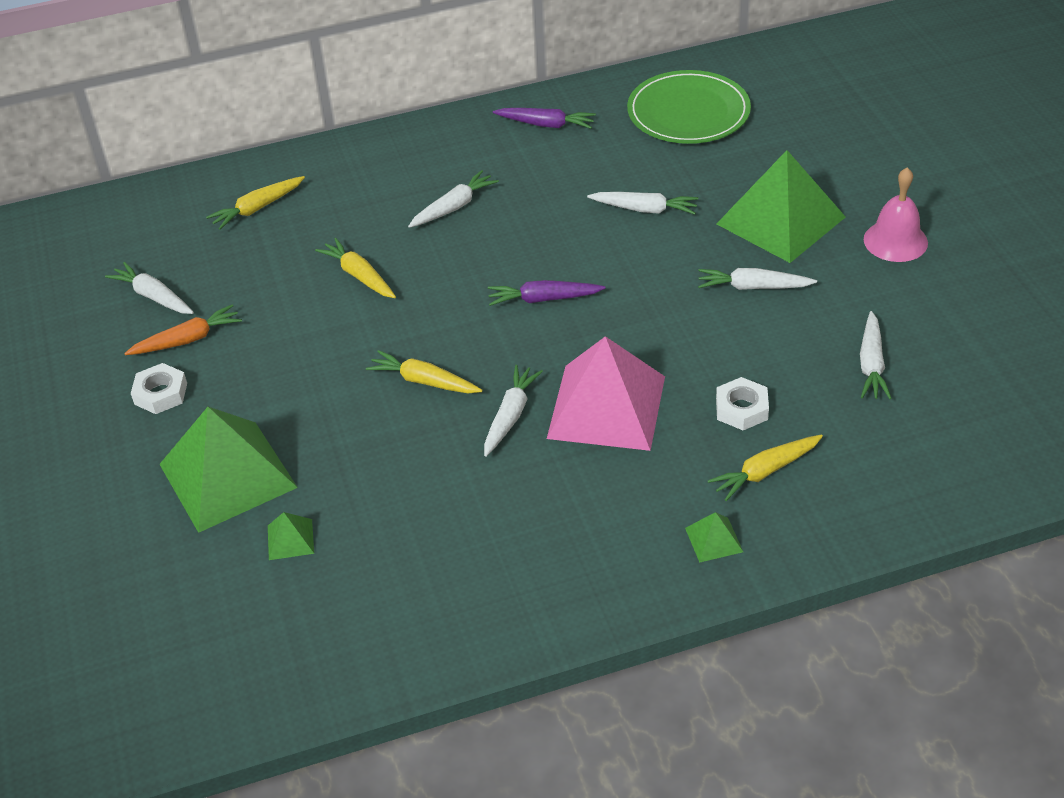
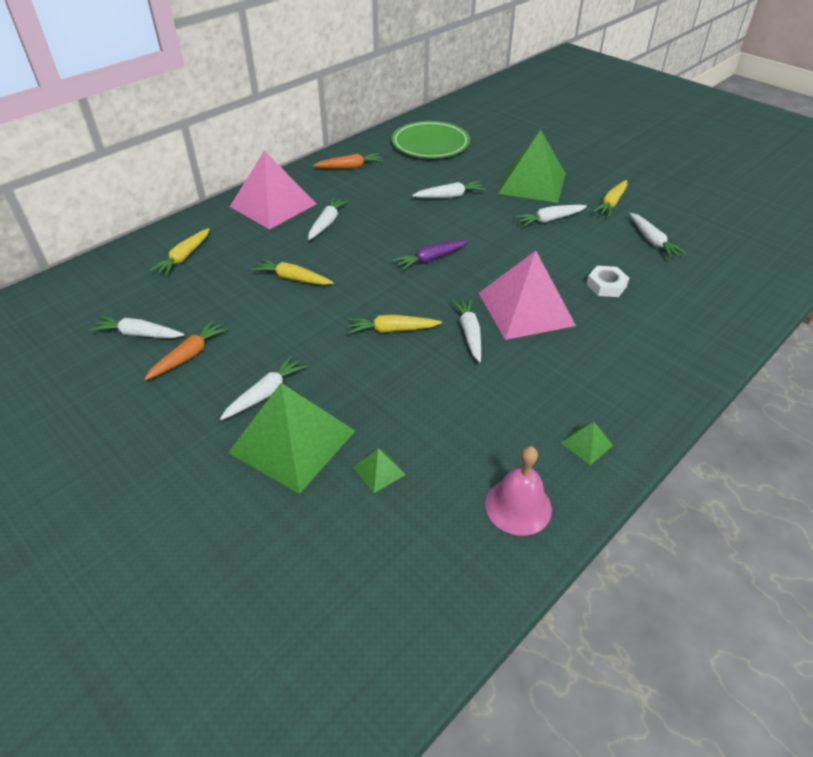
camera: 30 degrees left, 0 degrees up
white nut [131,363,187,414] -> none
purple carrot [493,108,596,129] -> orange carrot [313,153,383,168]
green pyramid [685,512,743,563] -> green pyramid moved to [561,422,613,465]
yellow carrot [708,435,823,501] -> yellow carrot moved to [593,180,627,217]
pink bell [864,167,928,262] -> pink bell moved to [485,446,552,536]
none -> white carrot [220,356,307,420]
none -> pink pyramid [230,150,316,230]

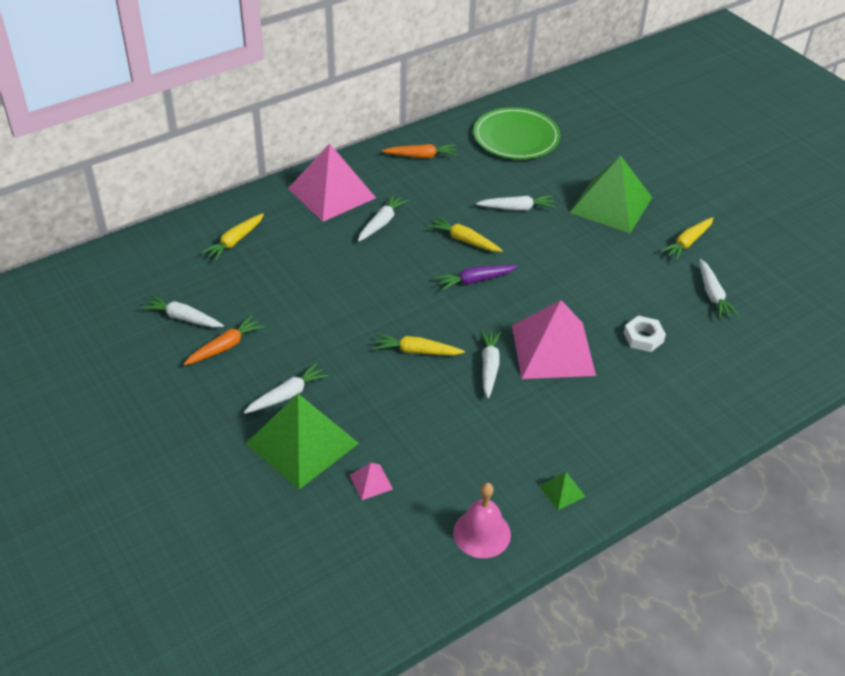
camera: 10 degrees right, 0 degrees up
yellow carrot [251,258,334,285] -> yellow carrot moved to [428,216,503,252]
green pyramid [353,448,406,493] -> pink pyramid [349,463,393,500]
white carrot [515,205,587,227] -> none

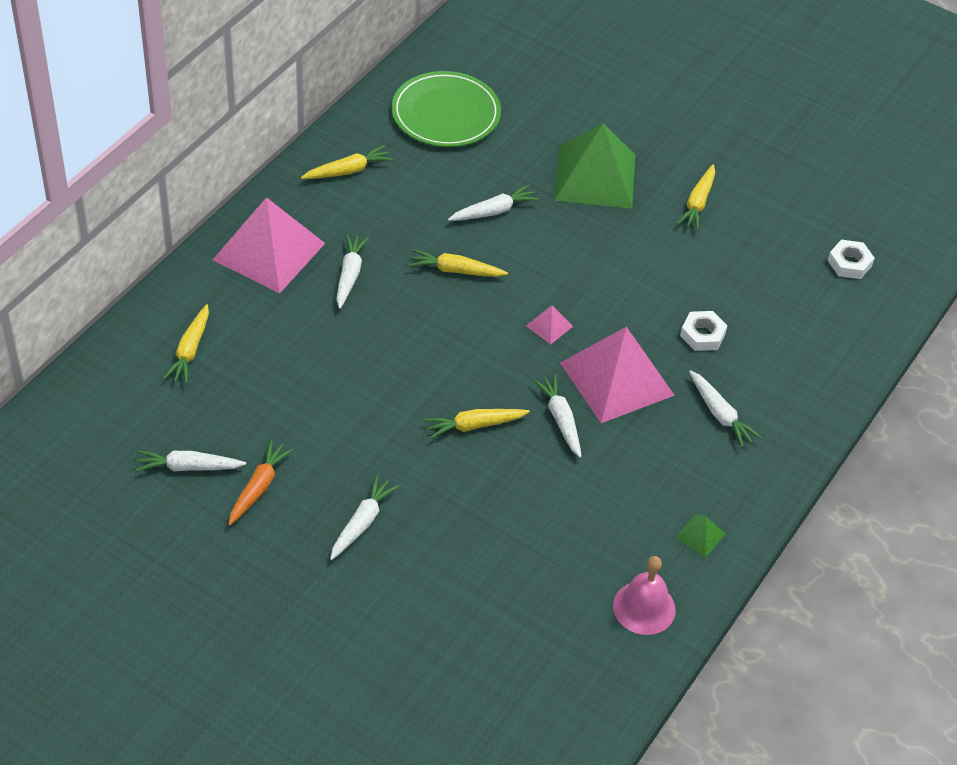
camera: 25 degrees left, 5 degrees up
green pyramid [246,394,359,489] -> none
pink pyramid [349,463,393,500] -> pink pyramid moved to [526,305,573,344]
orange carrot [382,144,457,158] -> yellow carrot [301,145,393,179]
purple carrot [436,265,518,291] -> none
white carrot [699,259,739,318] -> white carrot moved to [689,370,761,448]
none -> white nut [828,240,875,279]

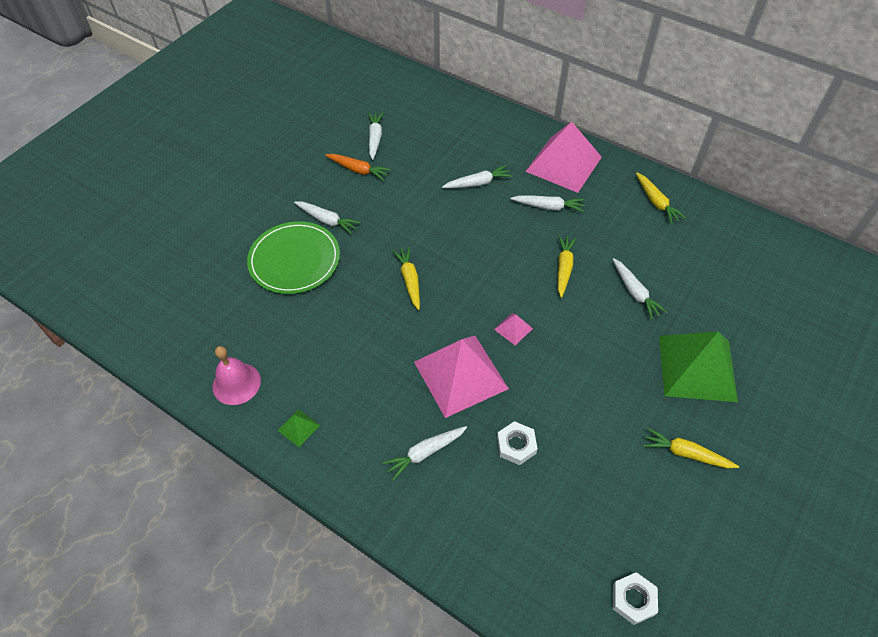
camera: 95 degrees right, 5 degrees up
yellow carrot [163,304,209,384] -> none
green plate [392,71,501,147] -> green plate moved to [247,221,340,294]
white carrot [533,374,582,458] -> white carrot moved to [442,165,513,188]

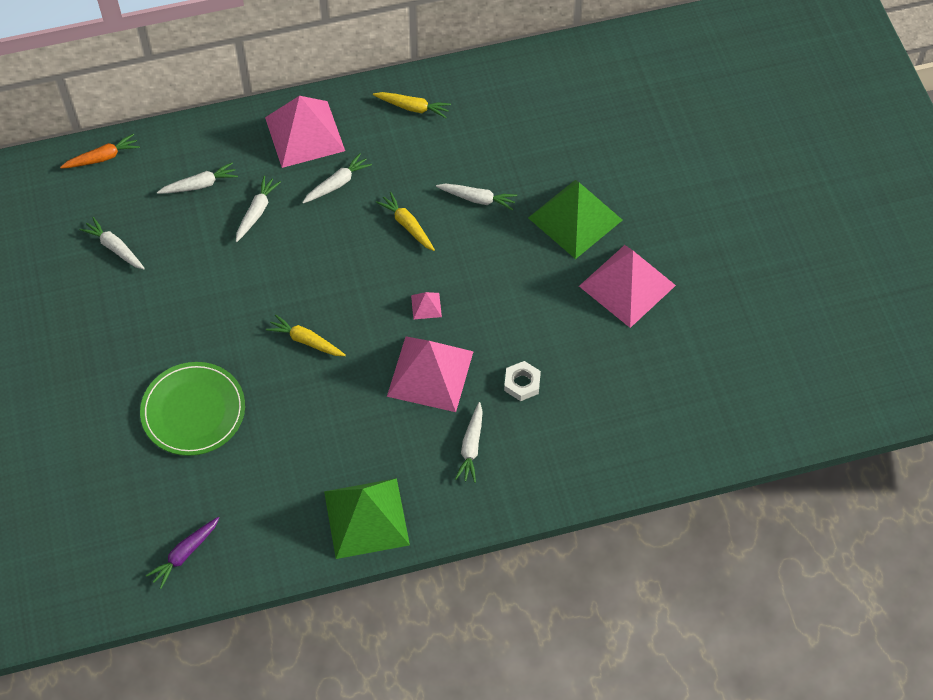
camera: 50 degrees left, 5 degrees up
pink bell [213,346,261,405] -> none
green pyramid [277,409,320,447] -> green pyramid [324,478,410,559], size x2.45
white carrot [294,201,361,234] -> white carrot moved to [157,162,238,194]
orange carrot [325,154,391,181] -> orange carrot moved to [60,133,140,169]
white nut [613,572,658,625] -> none
yellow carrot [643,428,739,468] -> pink pyramid [579,245,676,328]
none -> purple carrot [146,517,219,589]

